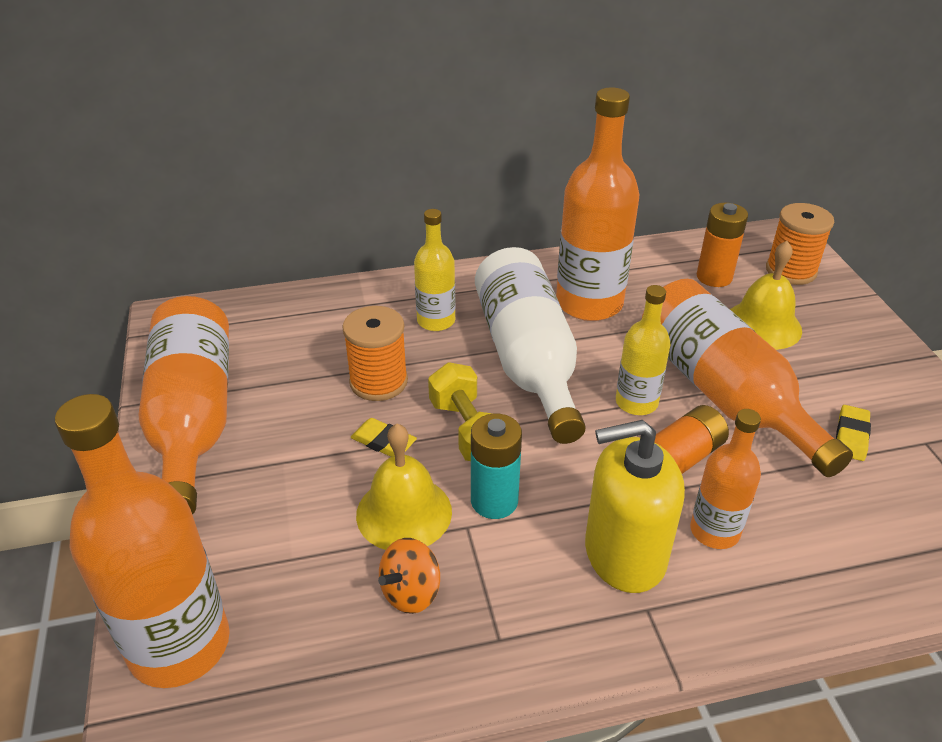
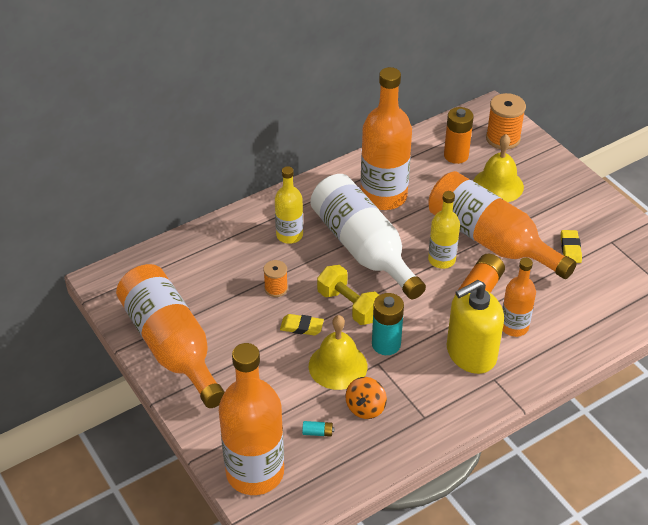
camera: 20 degrees left, 5 degrees up
orange spool [342,306,408,401] -> orange spool [263,260,288,297], size x0.59
none -> turquoise battery [302,421,335,437]

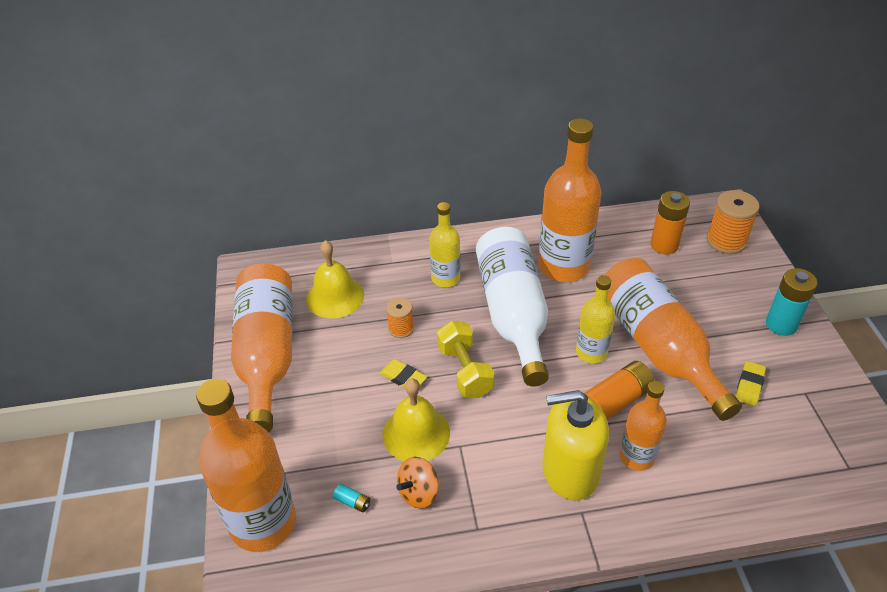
camera: 25 degrees right, 0 degrees up
turquoise battery [372,293,404,355] -> turquoise battery moved to [766,268,818,336]
yellow bell [473,134,524,202] -> yellow bell moved to [306,240,364,318]

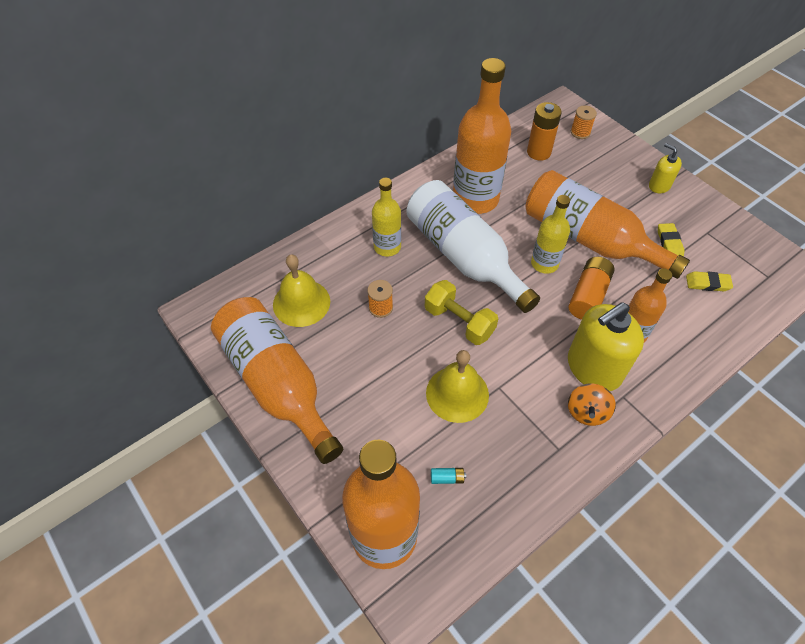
camera: 30 degrees left, 10 degrees up
yellow eraser [380,359,427,388] -> yellow eraser moved to [686,271,733,291]
orange spinning top [396,457,439,508] -> orange spinning top moved to [568,383,616,426]
orange spool [707,190,759,254] -> orange spool [571,106,597,139], size x0.59
turquoise battery [766,268,818,336] -> yellow soap dispenser [649,143,682,193]

